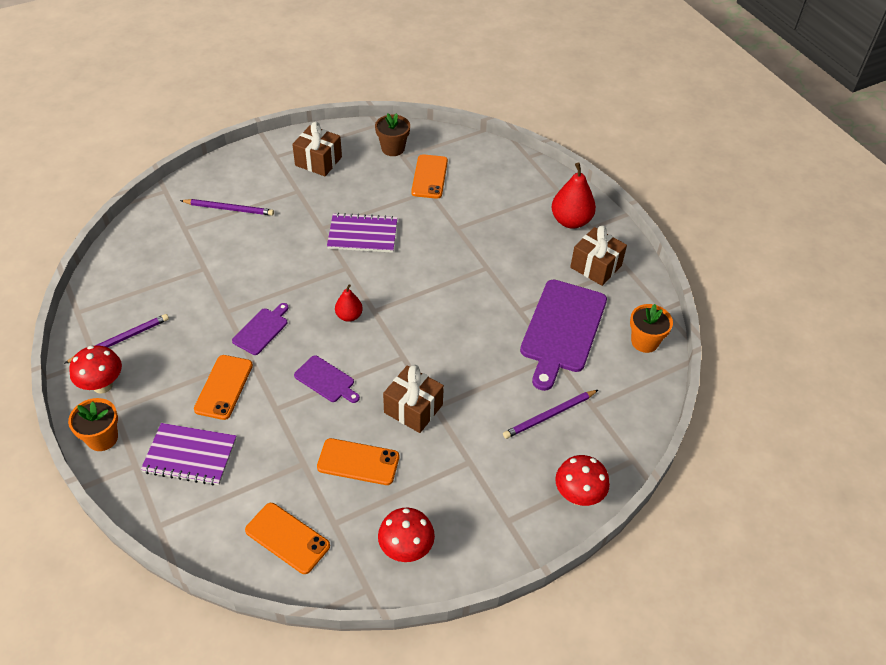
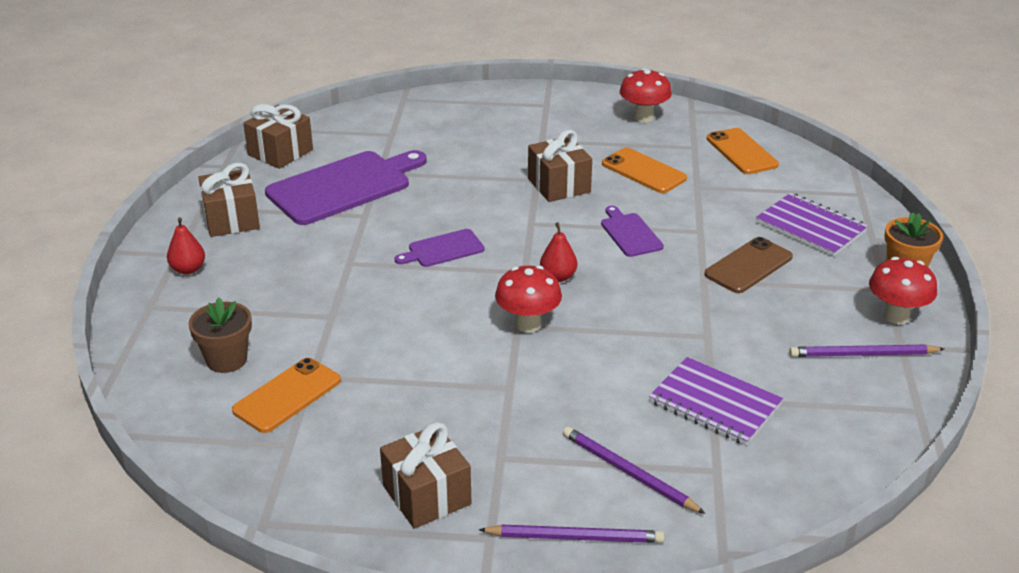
camera: 145 degrees left, 15 degrees down
orange phone [194,355,253,420] -> brown phone [704,237,793,293]
purple cutting board [232,303,289,355] -> purple cutting board moved to [394,229,485,267]
purple notebook [327,213,397,253] -> purple notebook moved to [649,357,783,445]
brown flower pot [375,113,410,156] -> brown flower pot moved to [188,298,252,373]
purple pencil [503,390,598,439] -> purple pencil moved to [478,525,665,543]
red pear [551,163,596,229] -> red pear [167,217,205,275], size x0.58
red mushroom [555,455,610,506] -> red mushroom moved to [495,265,562,332]
orange flower pot [630,304,673,353] -> brown gift [243,104,313,169]

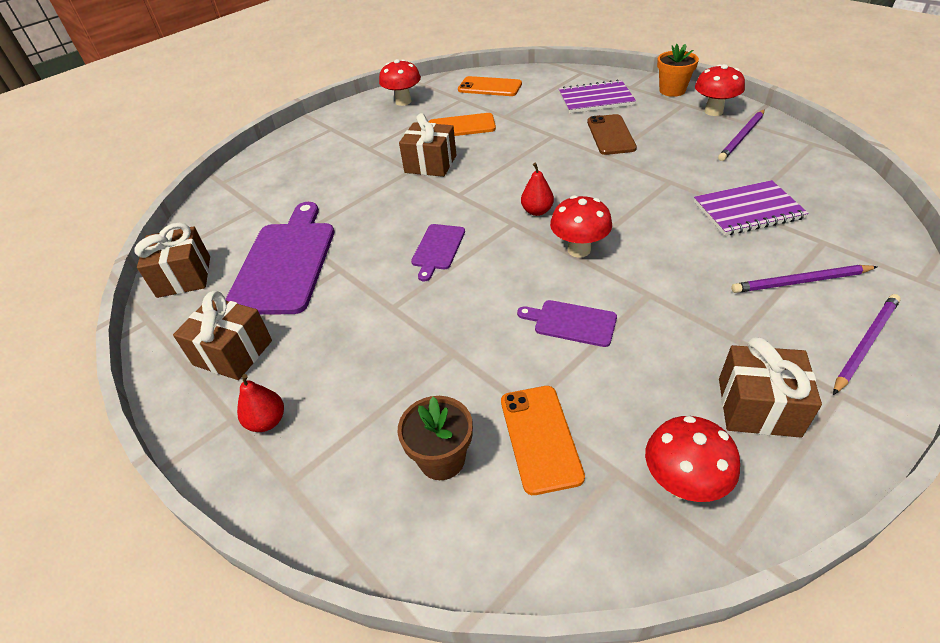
camera: 45 degrees left, 10 degrees up
purple cutting board [601,206,664,257] -> purple cutting board moved to [517,300,617,347]
none -> red mushroom [645,416,740,502]

